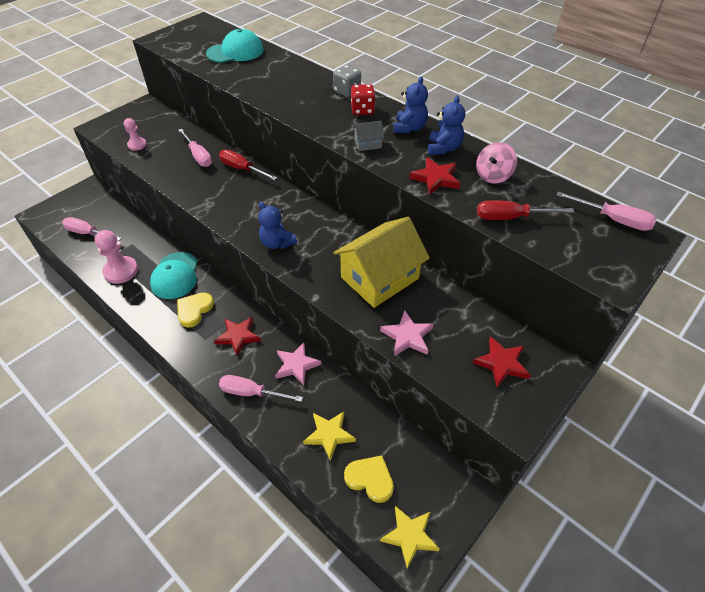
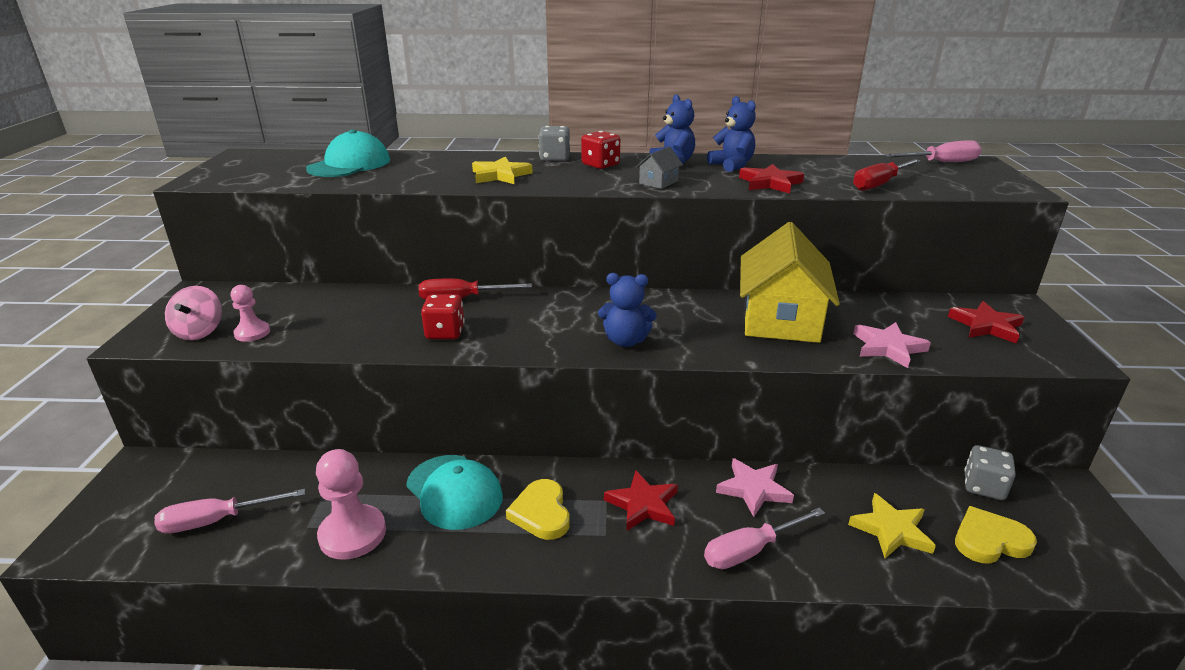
camera: 40 degrees left, 20 degrees down
pink screwdriver [178,129,212,167] -> none
yellow star [380,506,440,569] -> yellow star moved to [472,156,533,184]
pink spinning top [476,142,517,184] -> pink spinning top moved to [165,286,222,340]
none -> red dice [421,294,465,339]
none -> grey dice [964,445,1016,500]

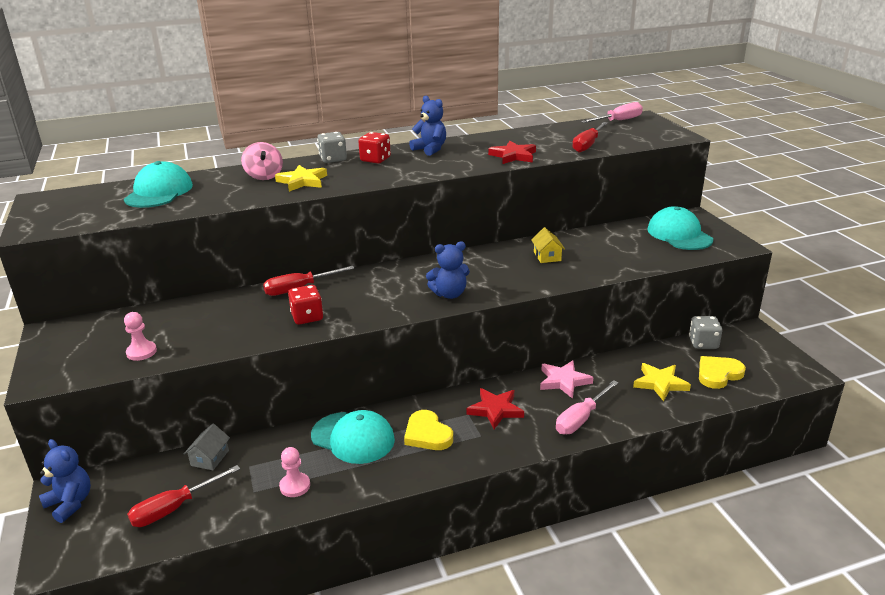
camera: 20 degrees left, 0 degrees up
pink screwdriver [155,489,305,534] -> red screwdriver [127,465,240,527]
pink spinning top [165,286,222,340] -> pink spinning top moved to [241,142,283,180]
pink pawn [316,449,386,560] -> pink pawn [279,447,310,497], size x0.59
grey house [636,146,683,189] -> grey house moved to [184,424,230,470]
blue teddy bear [707,96,756,172] -> blue teddy bear moved to [39,439,91,523]
yellow house [740,222,840,343] -> yellow house [531,227,565,263], size x0.40
pink star [853,322,931,368] -> none
red star [948,301,1024,344] -> turquoise cap [647,206,713,250]

